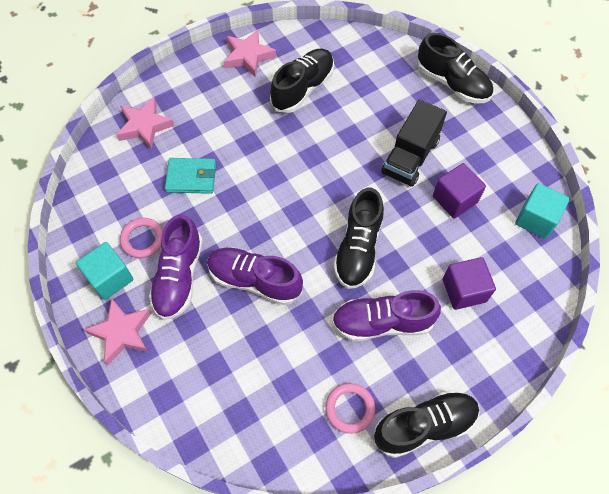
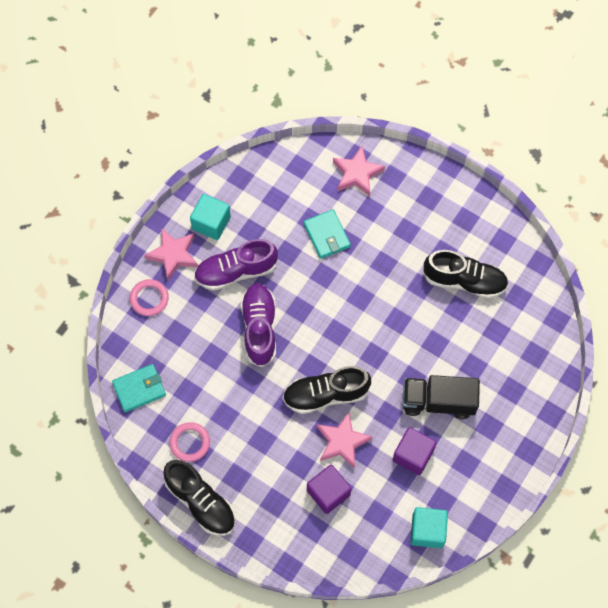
camera: 65 degrees right, 5 degrees up
pink ring [120,218,163,258] -> pink ring moved to [130,279,169,316]
pink star [224,29,276,77] -> pink star moved to [317,412,372,469]
purple shoe [332,290,441,341] -> none
black shoe [417,33,493,103] -> none
none -> turquoise wallet [112,364,166,413]

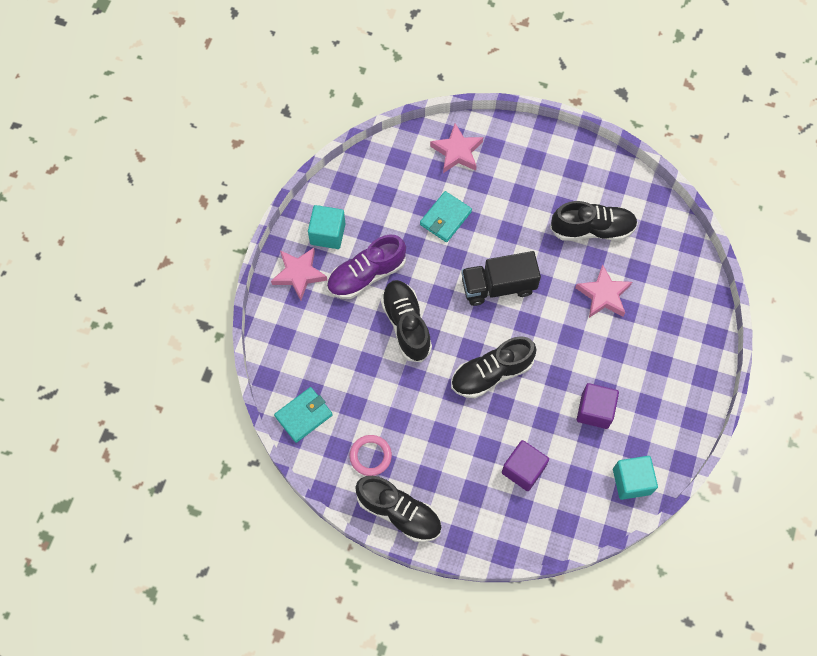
camera: 15 degrees left, 0 degrees up
pink ring [130,279,169,316] -> none
purple shoe [241,283,276,367] -> black shoe [381,280,432,362]
turquoise wallet [304,209,351,259] -> turquoise wallet turned 75 degrees clockwise [420,191,472,242]
pink star [317,412,372,469] -> pink star moved to [575,264,632,318]
black truck [403,375,480,419] -> black truck moved to [461,251,541,306]

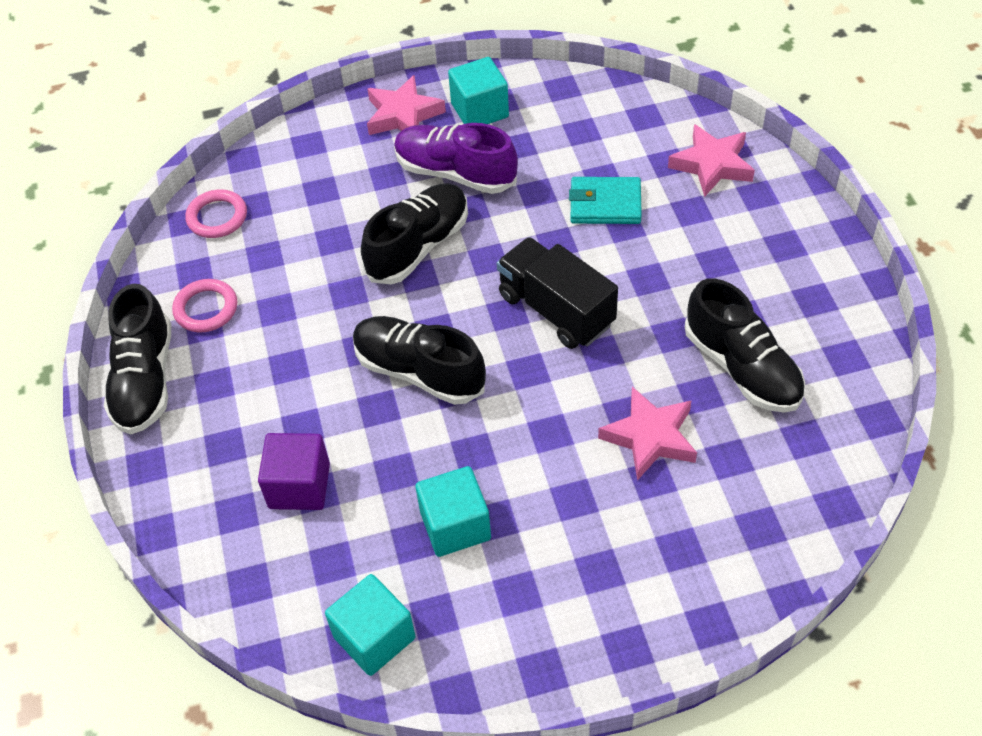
camera: 60 degrees right, 15 degrees down
turquoise wallet [274,387,333,443] -> pink ring [185,190,247,238]
purple cube [577,383,619,429] -> turquoise cube [415,466,491,557]

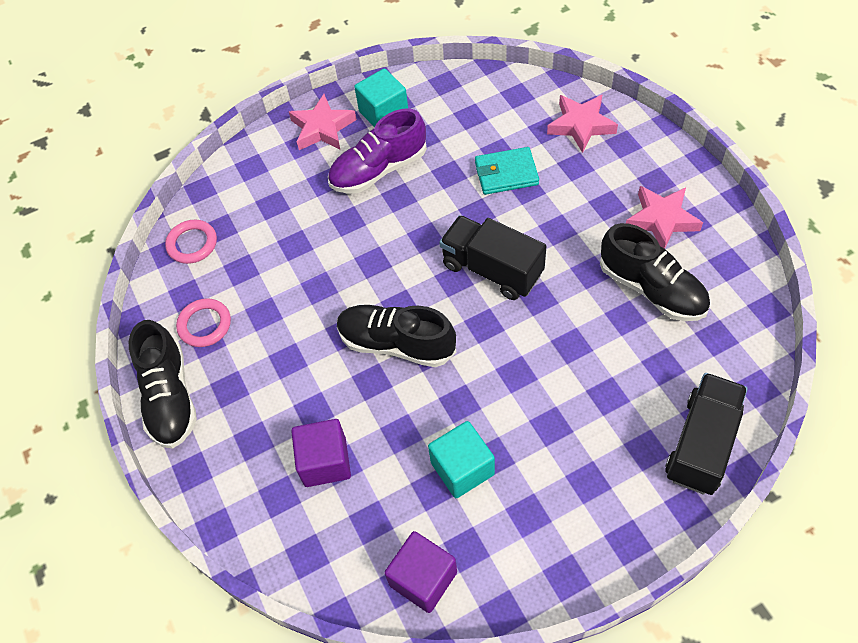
camera: 10 degrees left, 5 degrees up
turquoise cube [325,574,416,676] -> purple cube [384,531,457,613]
black shoe [361,183,468,284] -> none
purple shoe [394,123,518,194] -> purple shoe turned 45 degrees counterclockwise [328,108,427,194]
pink star [598,387,697,481] -> pink star moved to [626,186,703,249]
none -> black truck [665,373,748,495]

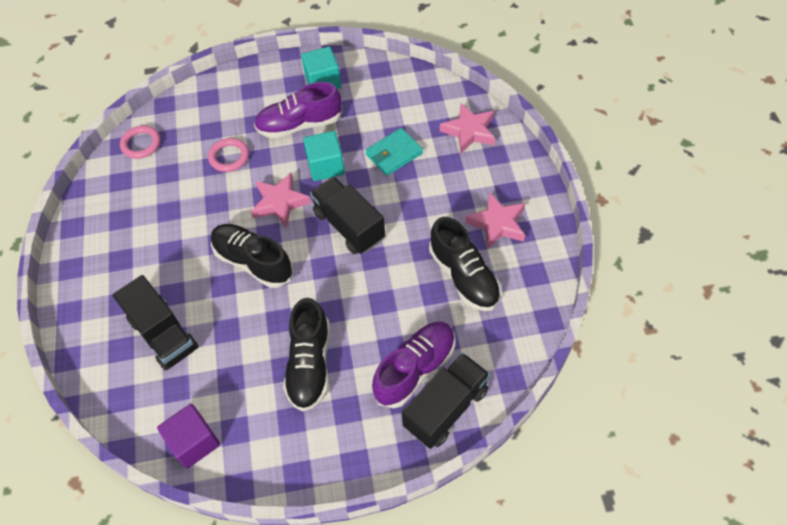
camera: 15 degrees right, 0 degrees up
black shoe [129,320,197,449] -> black shoe moved to [283,298,330,412]
pink ring [176,298,231,347] -> pink ring moved to [208,138,249,172]
pink star [289,94,357,150] -> pink star moved to [251,173,311,228]
purple cube [291,419,351,487] -> black truck [113,275,199,370]
turquoise cube [428,421,495,498] -> turquoise cube moved to [303,131,345,181]
turquoise wallet [475,147,539,195] -> turquoise wallet turned 45 degrees counterclockwise [365,128,423,176]
none -> purple shoe [372,322,455,408]

